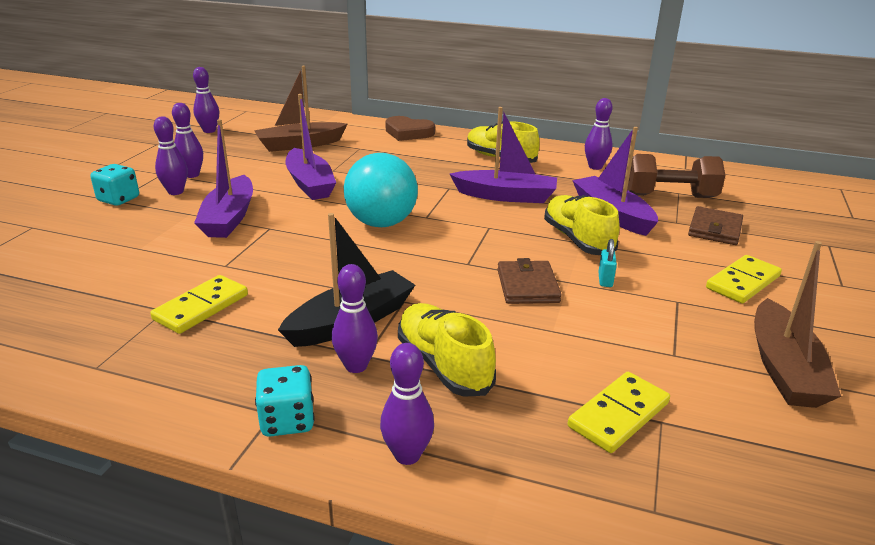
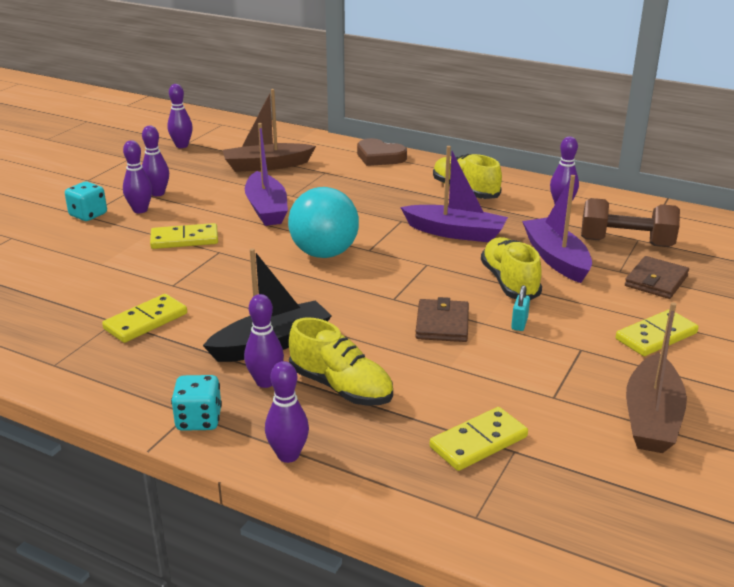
camera: 10 degrees right, 0 degrees up
purple boat [194,119,253,238] -> yellow domino [150,223,218,249]
yellow shoe [398,303,496,396] -> yellow shoe turned 150 degrees clockwise [289,317,393,406]

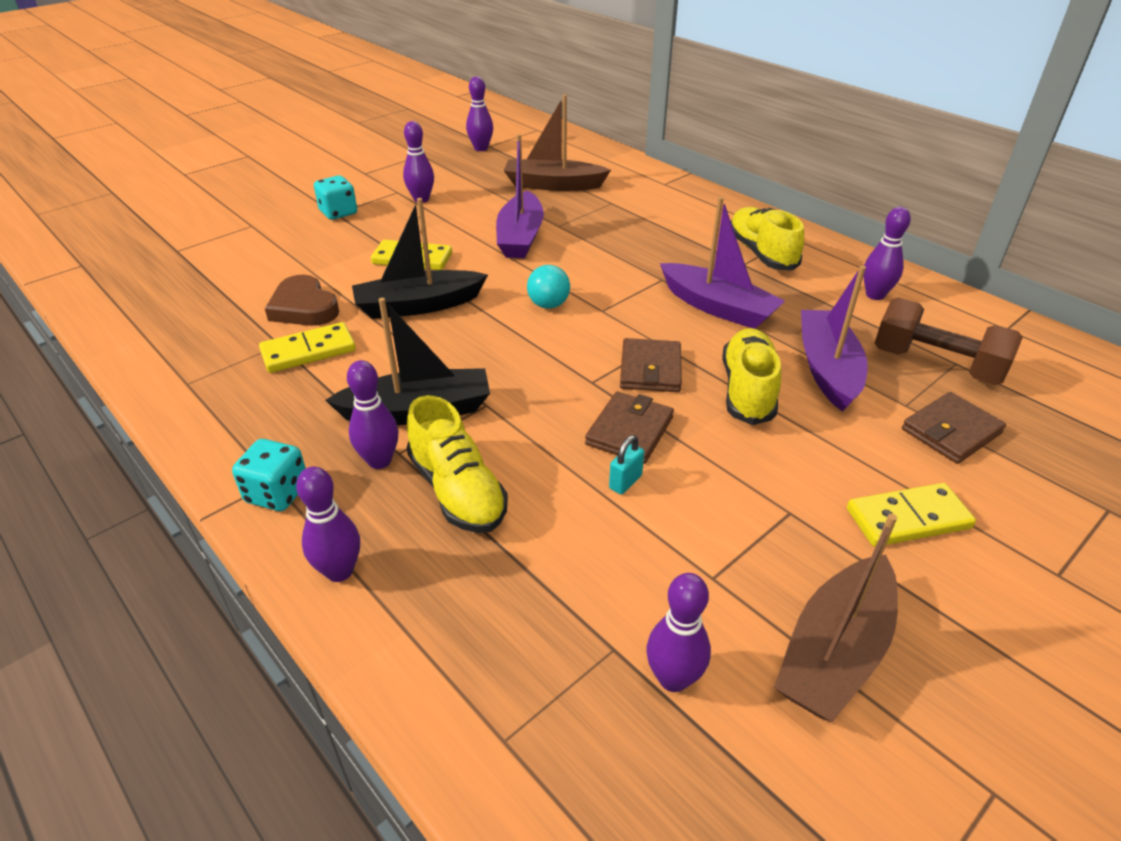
camera: 20 degrees right, 10 degrees up
purple bowling pin [123,140,152,213] -> purple bowling pin moved to [646,573,711,692]
turquoise ball [288,187,359,258] -> turquoise ball [527,265,570,309], size x0.52
brown heart [357,138,407,166] -> brown heart moved to [265,275,339,326]
yellow domino [430,407,528,471] -> none
turquoise padlock [511,285,530,331] -> turquoise padlock moved to [609,435,644,495]
none -> black boat [352,198,488,319]
none -> brown wallet [620,338,682,392]

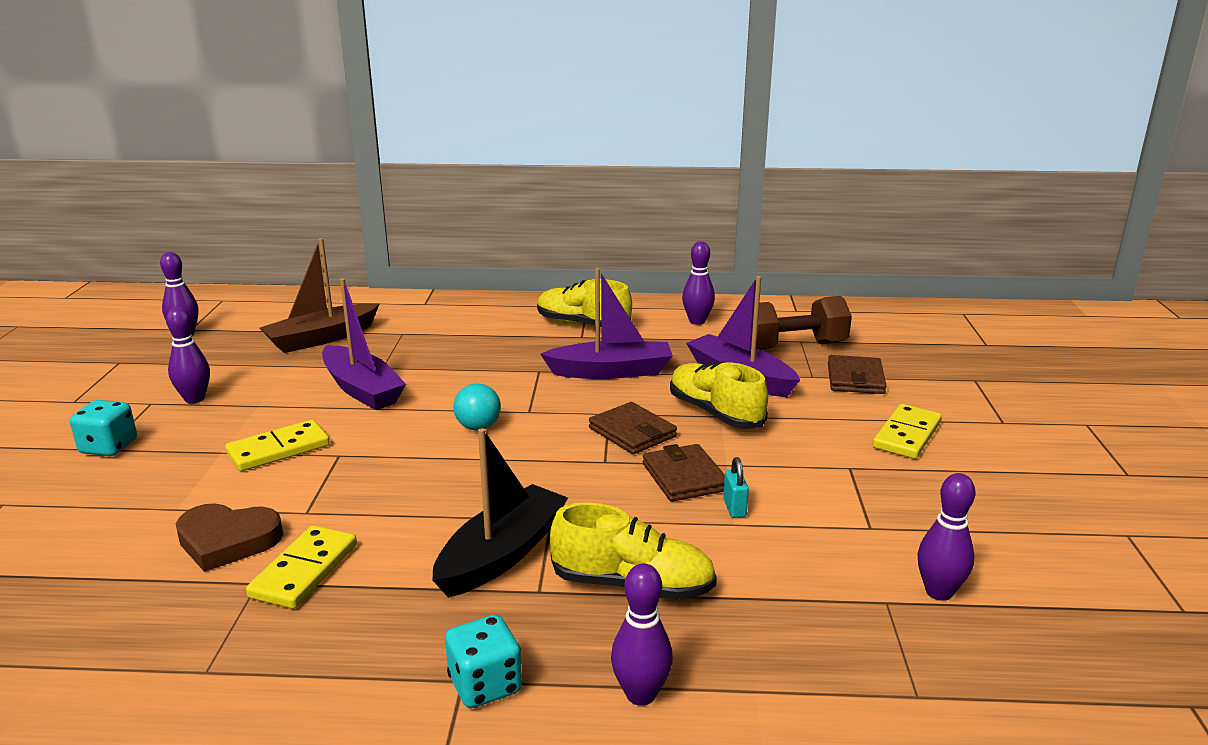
camera: 45 degrees left, 15 degrees down
purple bowling pin [347,360,399,469] -> none
black boat [352,198,488,319] -> none
brown boat [774,514,898,722] -> none

